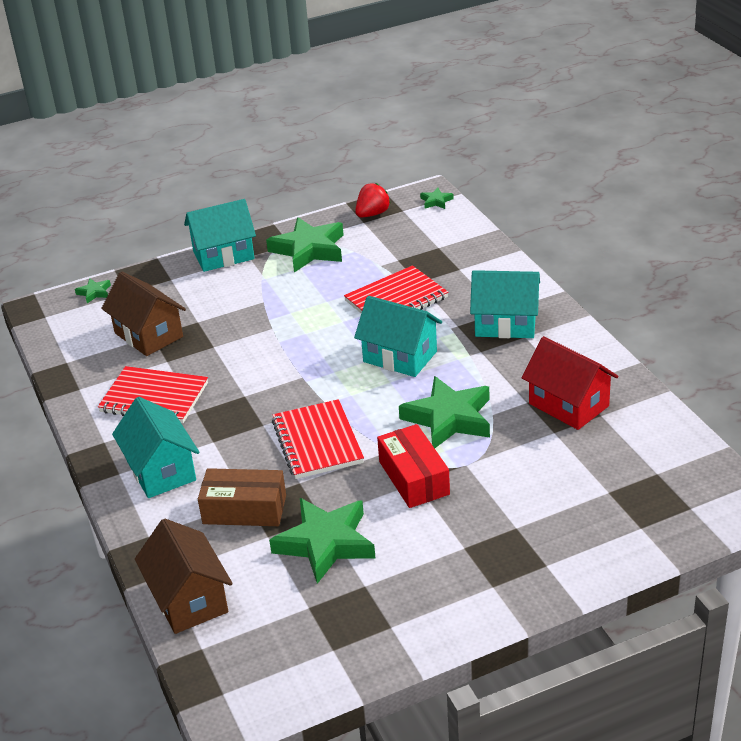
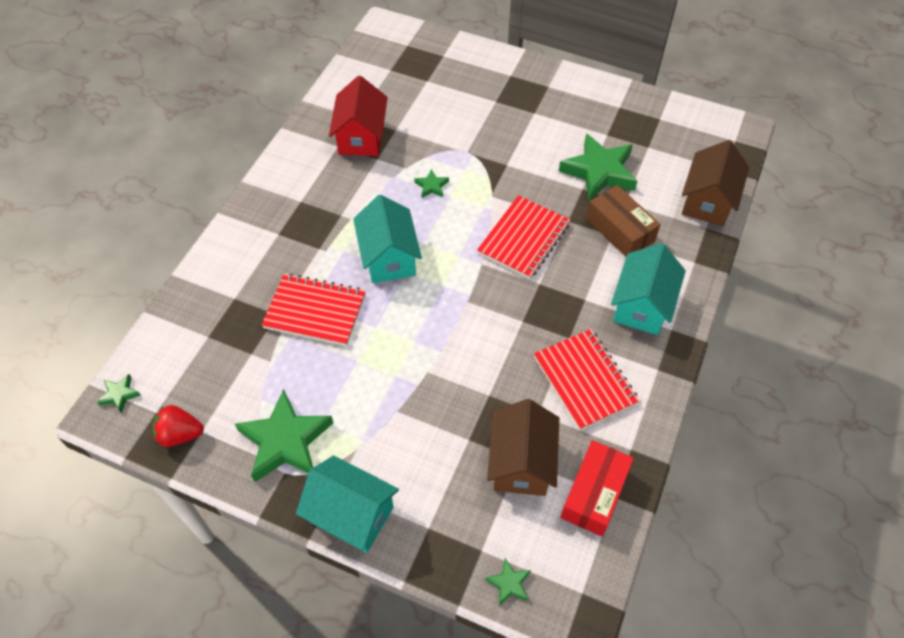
camera: 135 degrees left, 20 degrees up
red box [377,424,450,508] -> red box moved to [560,440,634,536]
green star [399,376,490,448] -> green star [414,169,449,198], size x0.44
turquoise house [470,270,540,338] -> none

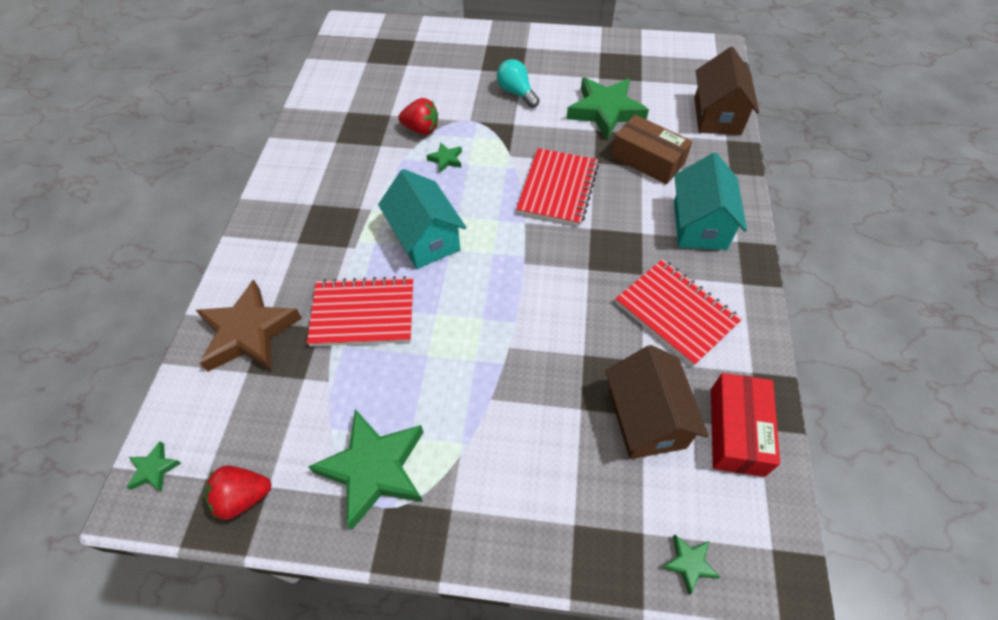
camera: 15 degrees left, 0 degrees up
turquoise house [296,456,399,553] -> none
red house [329,76,388,156] -> none
none -> brown star [196,280,302,372]
none -> red strawberry [398,98,438,135]
none -> turquoise light bulb [497,59,540,108]

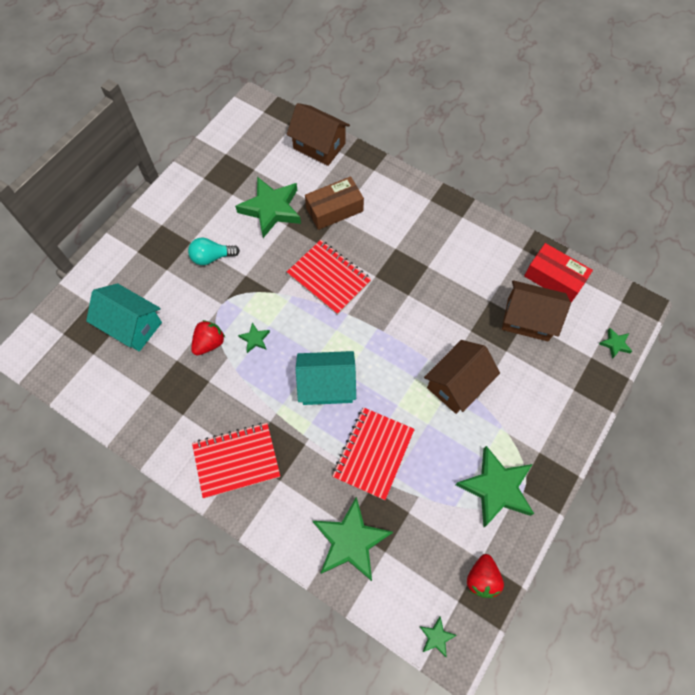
camera: 65 degrees left, 10 degrees up
brown star [196,280,302,372] -> green star [313,496,393,581]
red notebook [615,259,742,367] -> red notebook moved to [192,423,280,498]
turquoise house [674,153,747,250] -> turquoise house moved to [86,283,162,352]
none -> brown house [424,340,500,414]

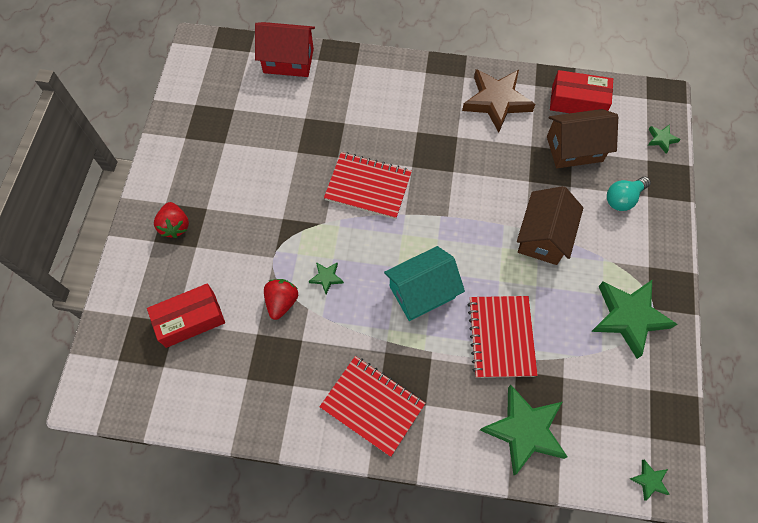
camera: 25 degrees left, 0 degrees up
turquoise house [86,283,162,352] -> red box [147,284,225,348]
turquoise light bulb [188,238,240,265] -> turquoise light bulb moved to [607,177,651,211]
red notebook [192,423,280,498] -> red notebook turned 75 degrees clockwise [320,356,425,457]
green star [235,177,301,238] -> none
brown house [287,103,350,166] -> red house [255,22,315,77]
brown box [305,176,364,230] -> none
red strawberry [467,554,504,598] -> red strawberry moved to [154,202,189,238]
none -> brown star [462,69,535,133]

